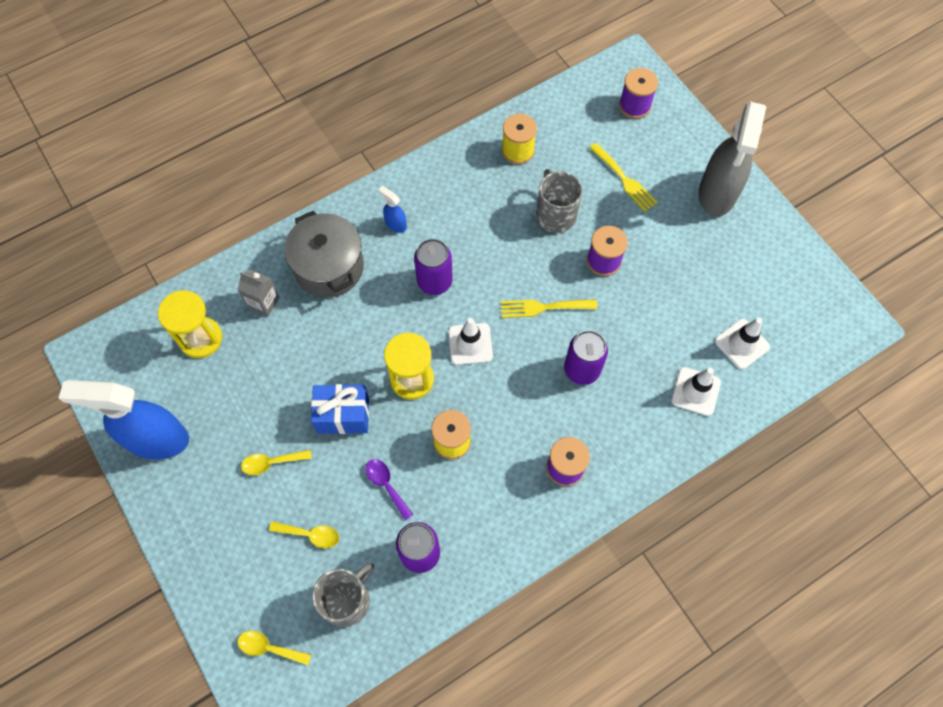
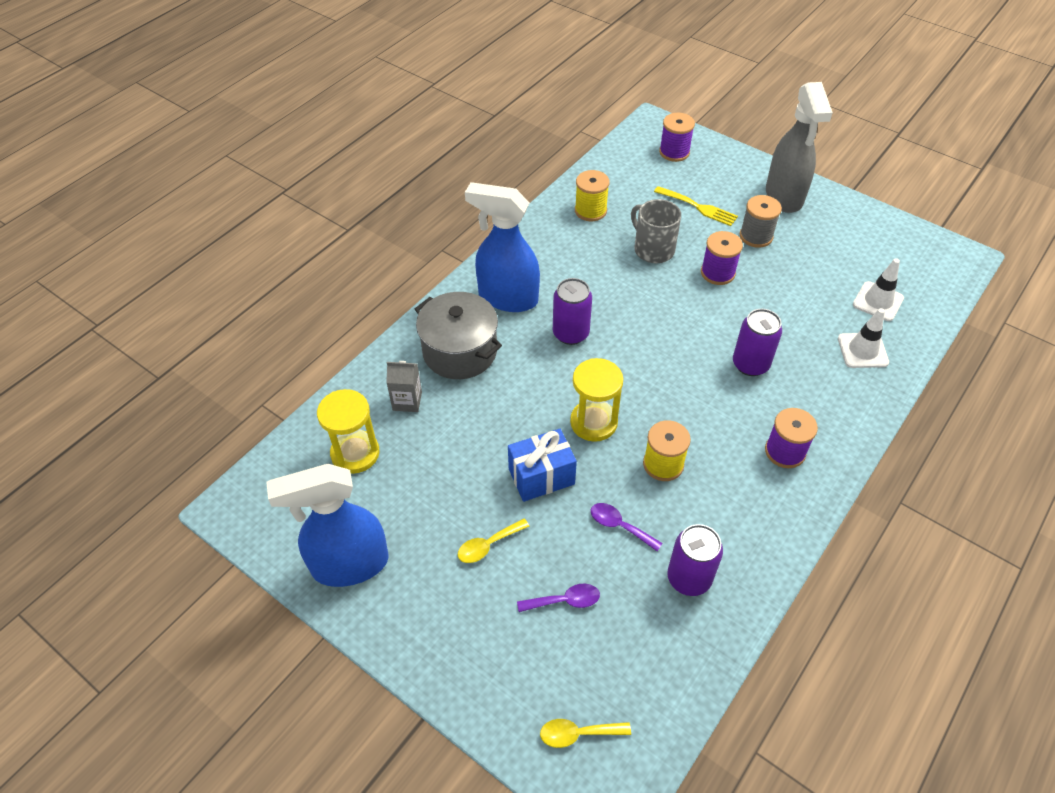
camera: 20 degrees left, 15 degrees down
yellow spoon [269,521,339,548] -> purple spoon [517,584,600,612]
grey mug [312,563,374,627] -> none
blue spray bottle [378,186,407,233] -> blue spray bottle [465,182,540,312], size x2.38
white traffic cone [448,318,493,365] -> none
yellow fork [501,299,597,318] -> none
none -> grey spool [740,195,782,248]

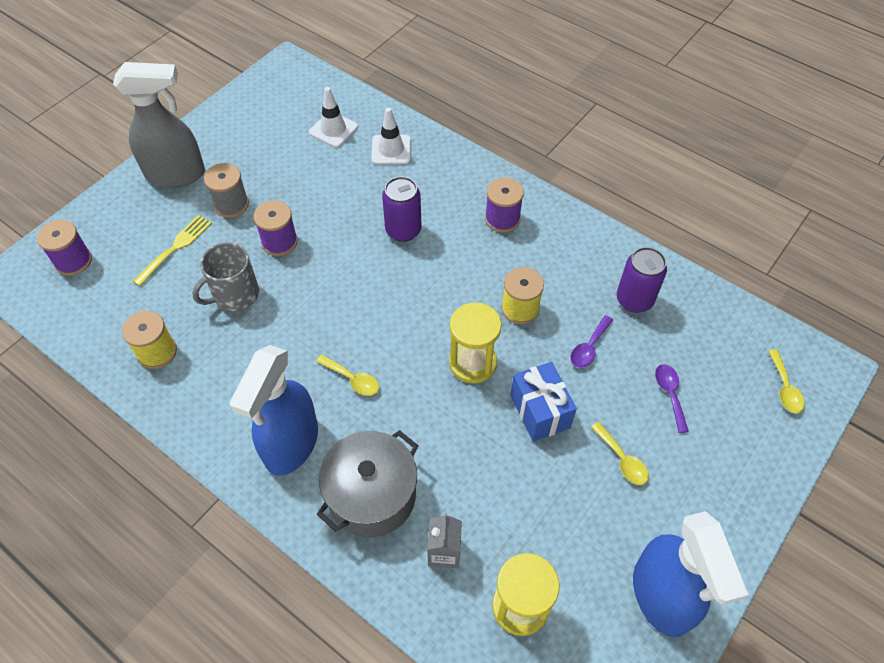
camera: 90 degrees left, 5 degrees up
purple can [553,278,592,345] -> yellow spoon [316,355,379,396]

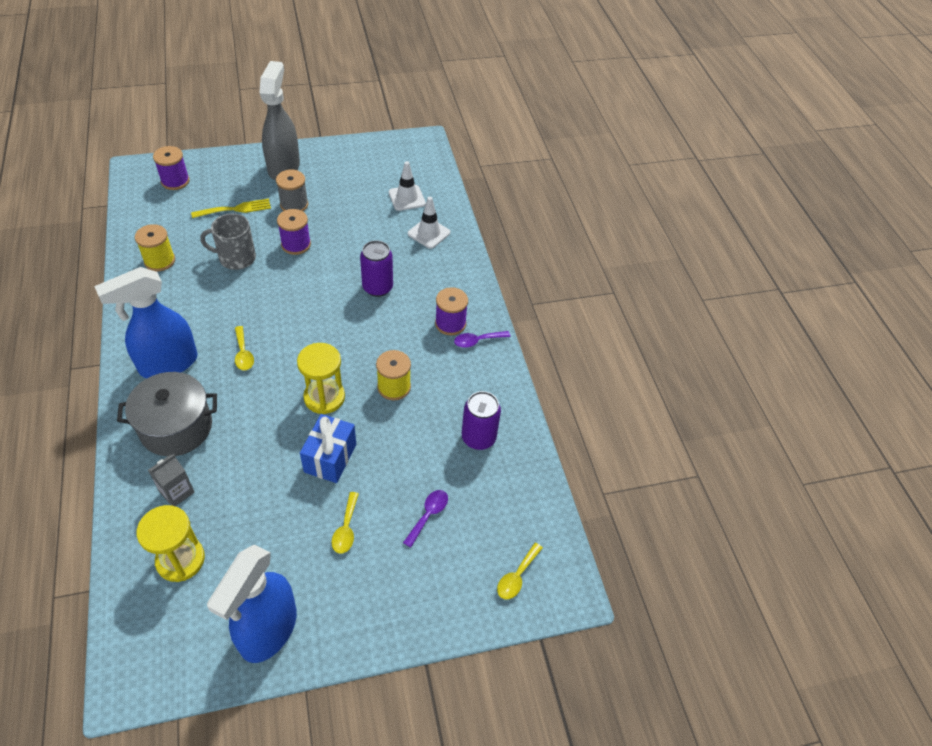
camera: 35 degrees right, 5 degrees down
grey spray bottle [113,62,205,187] -> grey spray bottle turned 120 degrees counterclockwise [259,61,300,180]
purple spoon [571,315,613,368] -> purple spoon moved to [454,331,511,348]

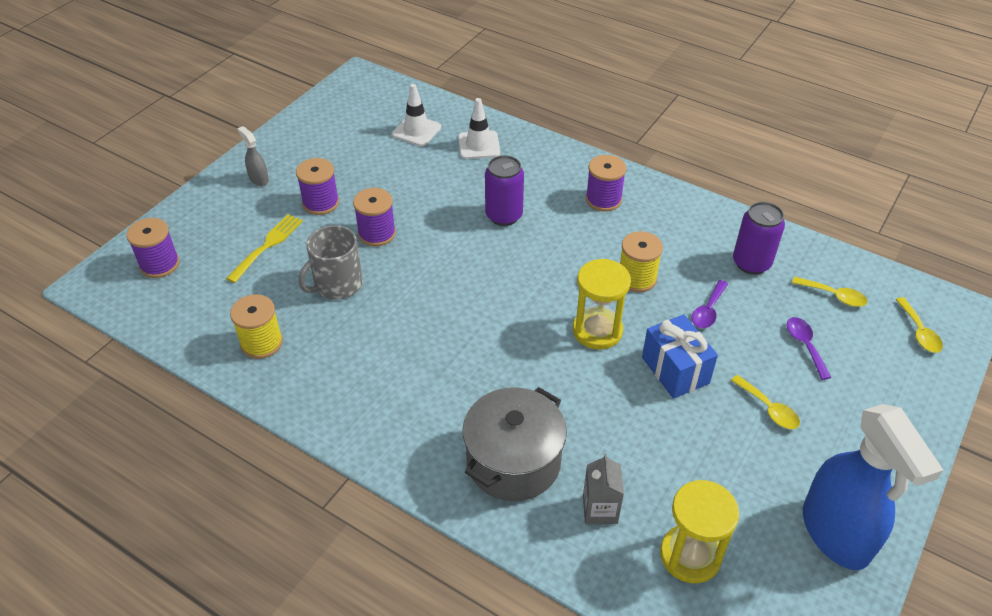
camera: 40 degrees left, 5 degrees down
blue spray bottle [94,267,198,378] -> none
yellow spoon [235,326,254,370] -> yellow spoon moved to [792,277,867,307]
grey spray bottle [259,61,300,180] -> grey spray bottle [237,126,269,186], size x0.42
grey spool [276,170,308,211] -> purple spool [296,158,339,215]
purple spoon [454,331,511,348] -> purple spoon moved to [692,280,728,328]

